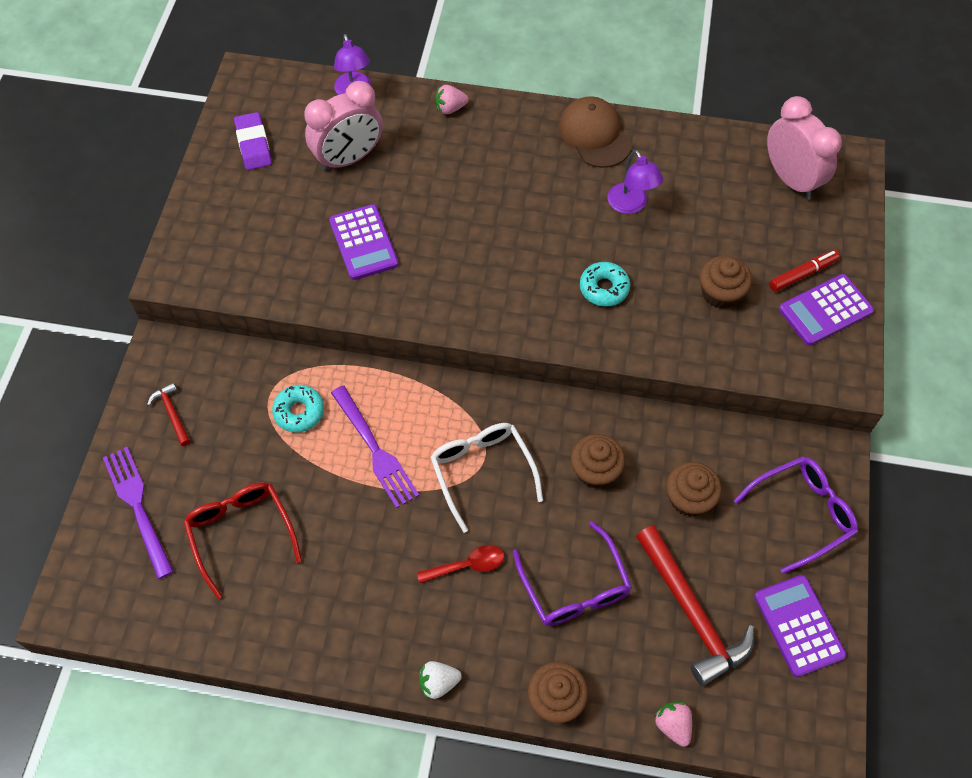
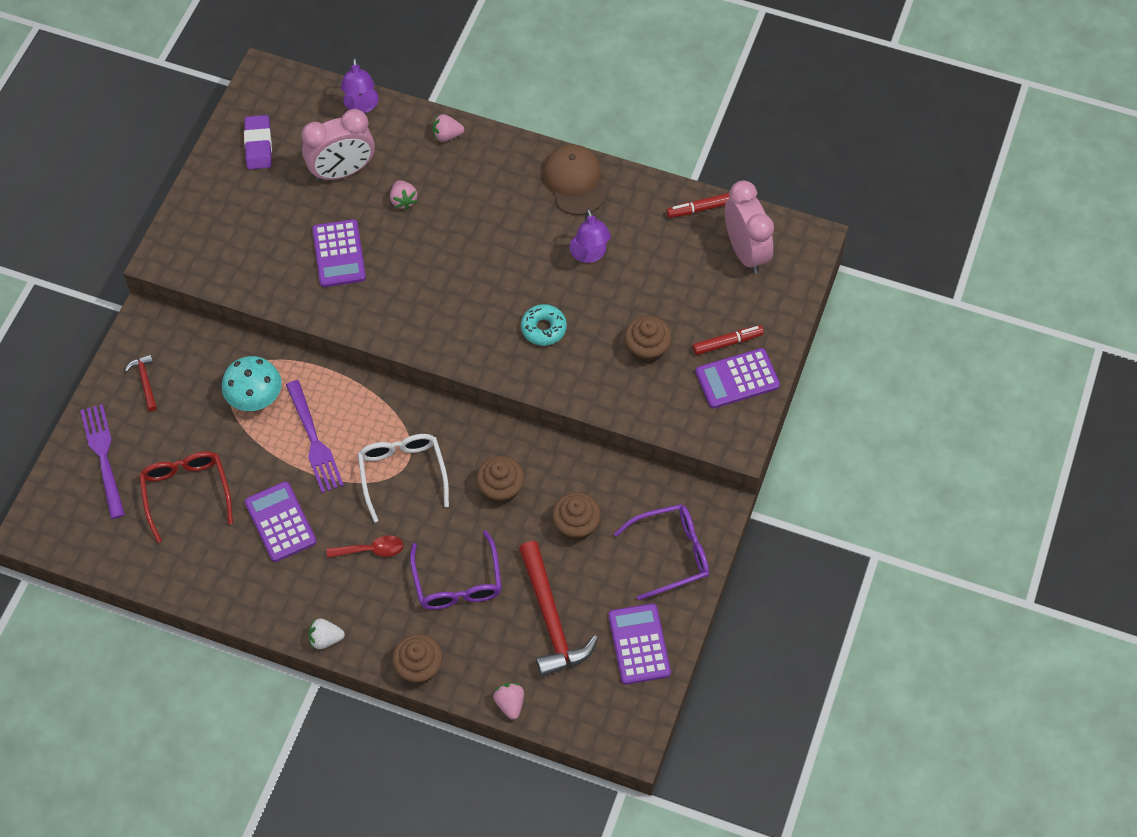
camera: 10 degrees right, 0 degrees up
turquoise donut [272,385,324,432] -> turquoise mushroom [222,356,282,411]
none -> purple calculator [245,481,317,562]
none -> pink strawberry [390,180,418,210]
none -> red marker [666,193,729,218]

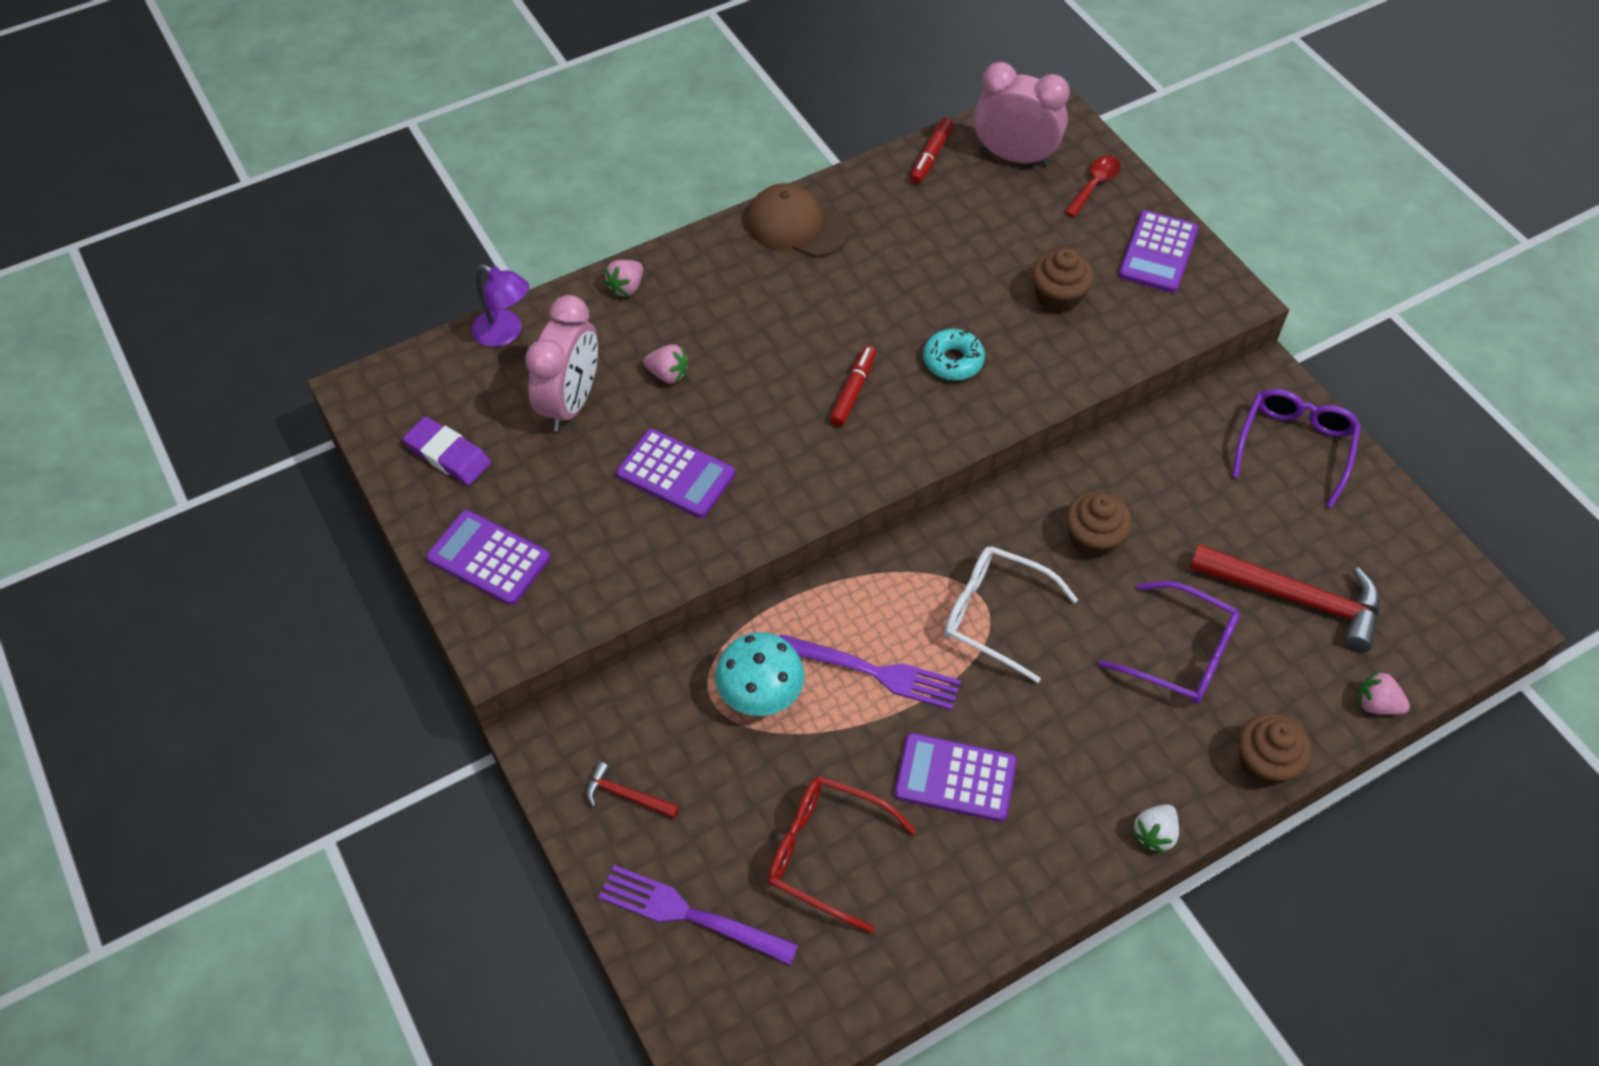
camera: 50 degrees left, 5 degrees down
red spoon [327,535,404,558] -> red spoon moved to [1064,156,1121,217]
brown cupcake [552,493,601,541] -> none
purple lamp [570,209,611,263] -> none
purple calculator [608,603,671,685] -> purple calculator moved to [426,510,550,605]
red marker [693,325,764,355] -> red marker moved to [830,346,876,427]

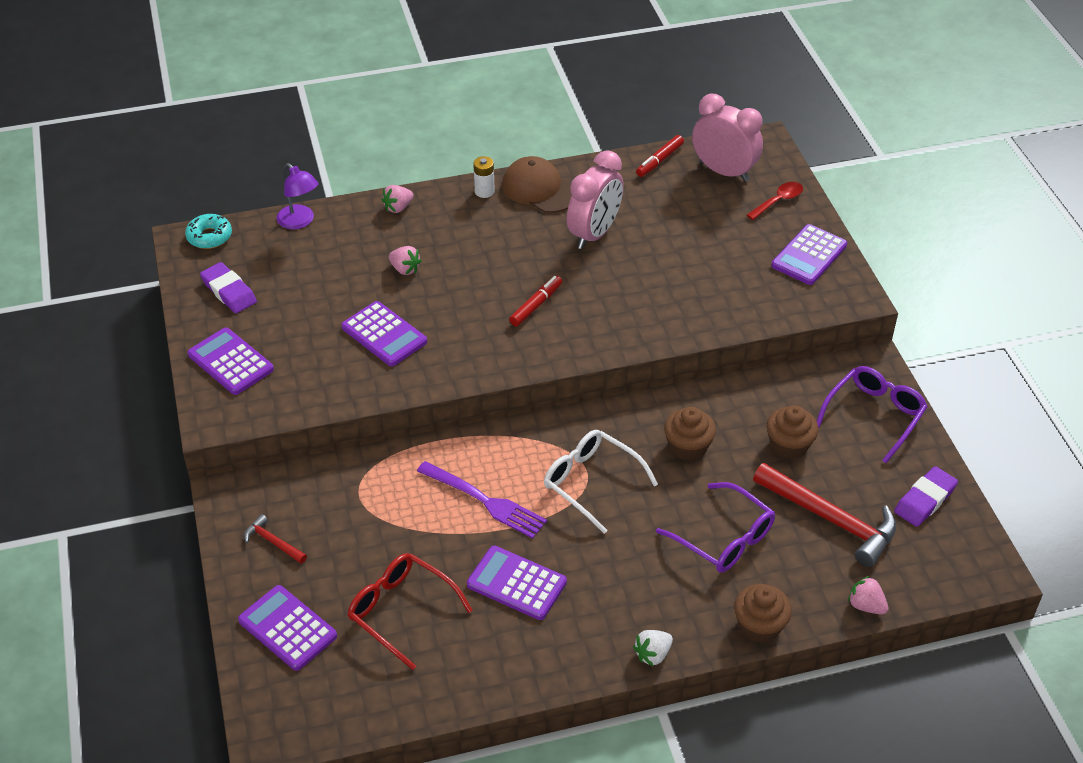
camera: 15 degrees right, 10 degrees down
pink clock [525,295,598,431] -> pink clock moved to [567,150,624,249]
purple fork [598,865,798,965] -> purple calculator [238,585,337,671]
turquoise mushroom [715,632,805,716] -> none
turquoise donut [923,329,985,380] -> turquoise donut moved to [185,214,232,249]
brown cupcake [1032,248,1094,313] -> brown cupcake moved to [767,405,819,459]
none -> white battery [473,156,495,198]
none -> purple eraser [894,466,958,527]

